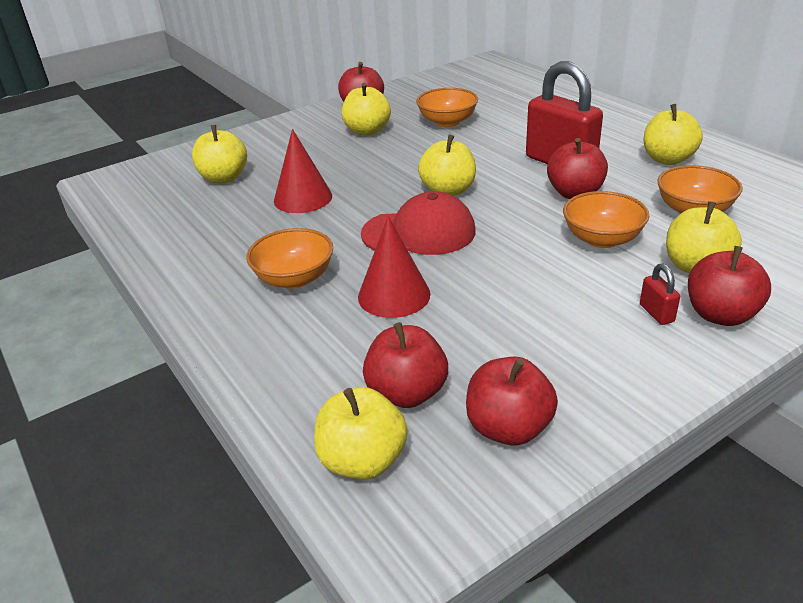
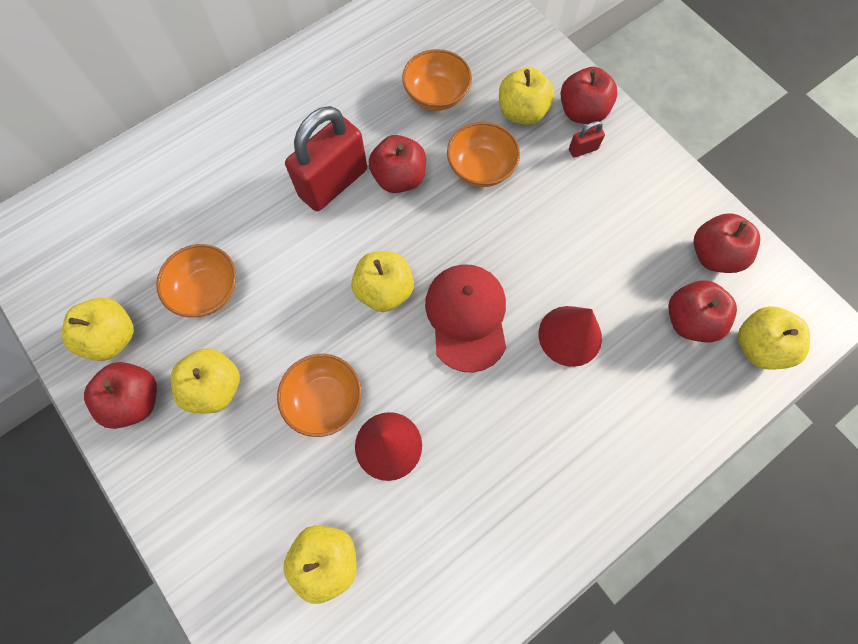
camera: 95 degrees left, 35 degrees up
orange bowl [246,228,333,289] -> orange bowl moved to [277,354,361,437]
yellow apple [644,104,703,165] -> yellow apple moved to [62,298,134,361]

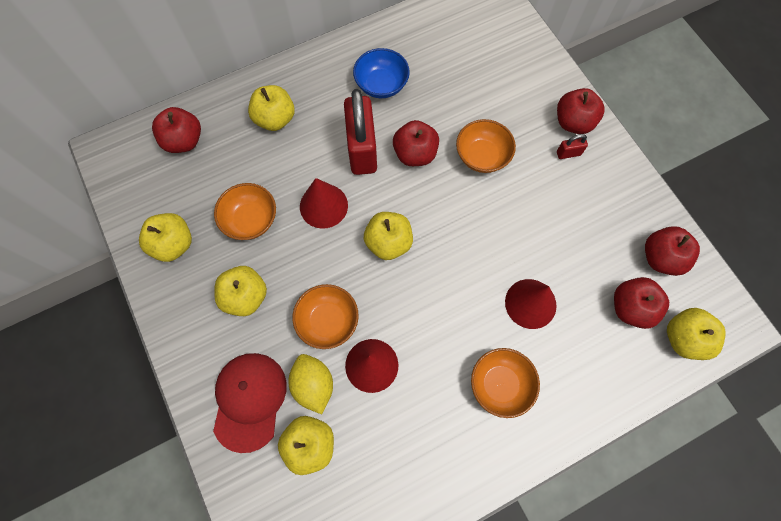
camera: 10 degrees right, 0 degrees up
red apple [84,362,157,429] -> red apple moved to [152,107,201,153]
red padlock [285,106,367,211] -> red padlock turned 60 degrees counterclockwise [344,89,377,175]
orange bowl [402,49,472,111] -> orange bowl moved to [471,348,540,418]
red cap [425,264,506,373] -> red cap moved to [213,353,287,453]
yellow apple [499,67,554,125] -> yellow apple moved to [248,85,295,131]
none -> yellow lemon [288,354,333,414]
none -> red cone [300,178,348,229]
none -> blue bowl [353,48,410,98]

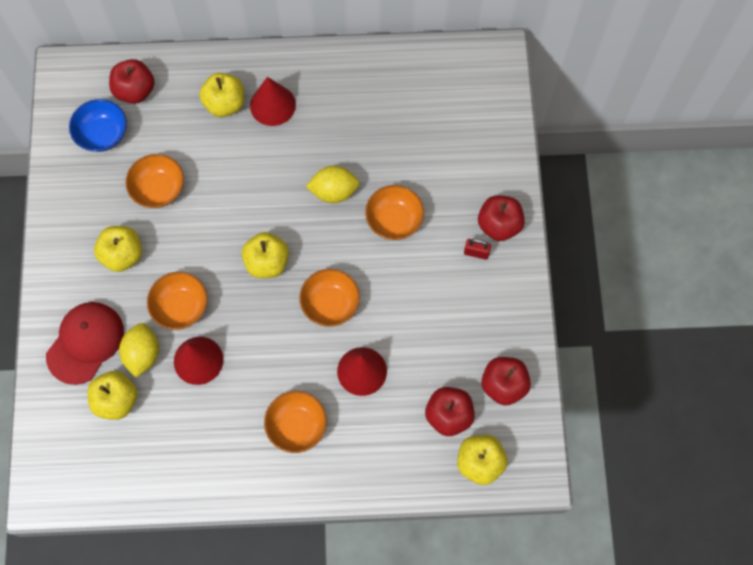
camera: 25 degrees right, 0 degrees up
yellow apple [139,213,192,262] -> none
red cone [300,178,348,229] -> red cone moved to [250,77,296,126]
red padlock [344,89,377,175] -> none
blue bowl [353,48,410,98] -> blue bowl moved to [69,99,127,152]
red apple [393,120,439,166] -> yellow lemon [306,166,360,203]
none -> orange bowl [299,269,360,327]

